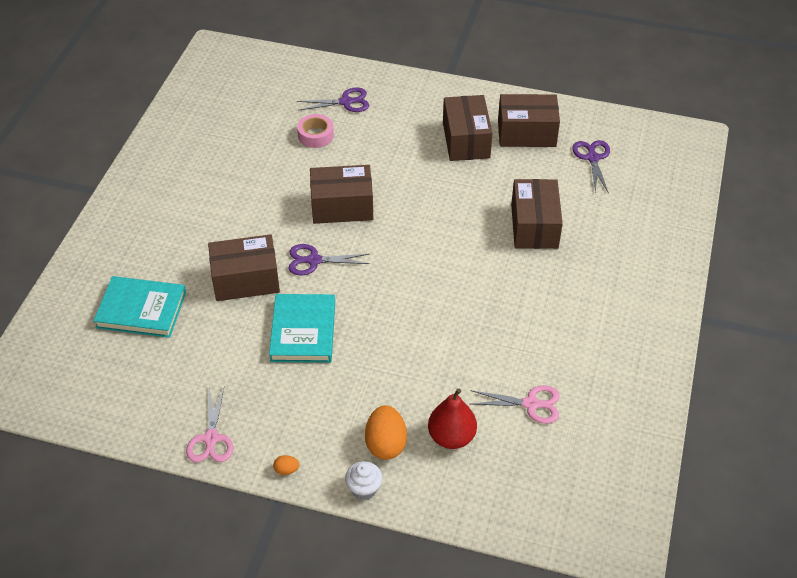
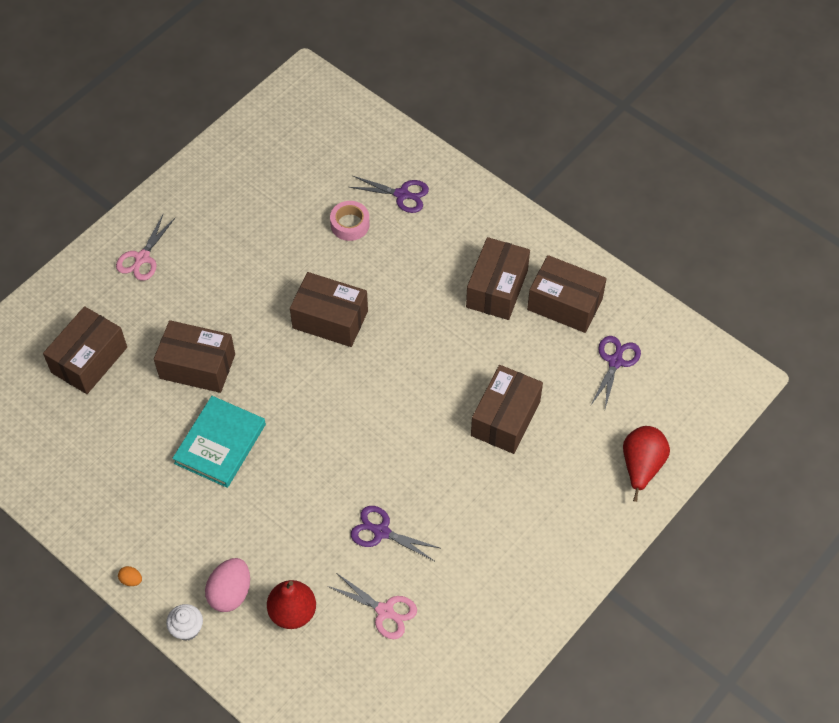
camera: 25 degrees right, 10 degrees up
turquoise book [93,276,186,338] -> brown box [43,306,127,394]
pink scissors [186,387,233,462] -> pink scissors moved to [116,215,175,281]
purple scissors [288,244,370,275] -> purple scissors moved to [351,506,440,561]
orange egg [365,405,407,460] -> pink egg [205,558,250,612]
none -> red pear [623,426,670,502]

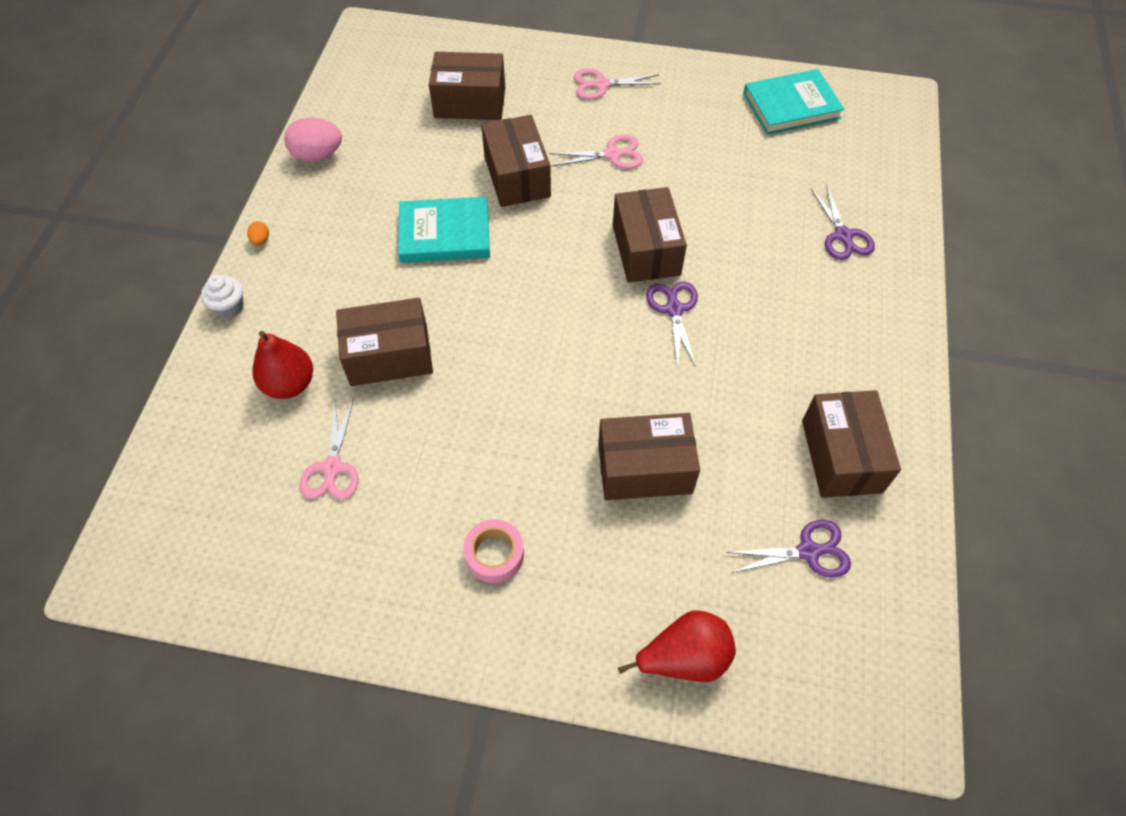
camera: 60 degrees right, 0 degrees up
pink egg [205,558,250,612] -> pink egg moved to [284,118,342,162]
pink tape [330,201,370,241] -> pink tape moved to [463,519,524,583]
purple scissors [351,506,440,561] -> purple scissors moved to [646,282,698,368]
brown box [466,237,530,320] -> brown box moved to [336,298,433,386]
none -> pink scissors [550,135,643,169]
none -> turquoise book [743,69,844,135]

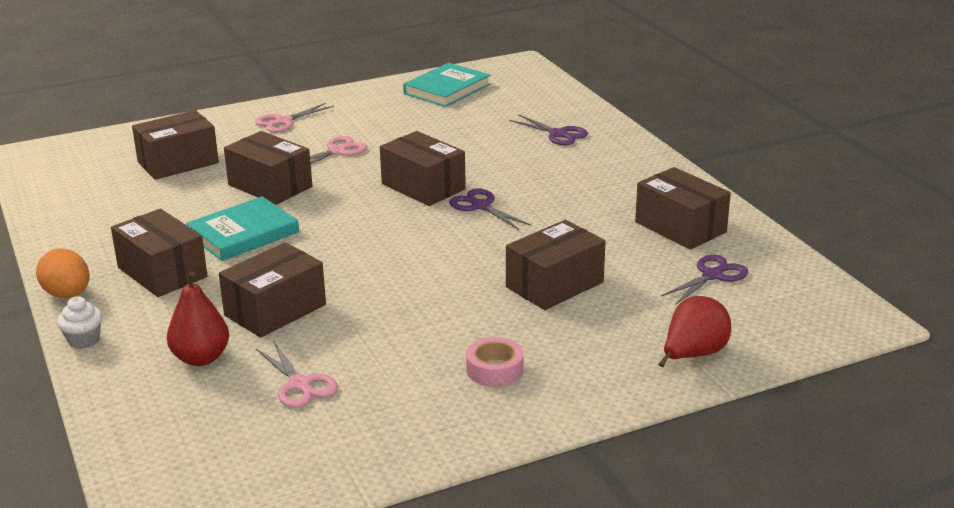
camera: 35 degrees left, 30 degrees down
orange egg [247,221,269,246] -> orange egg [36,248,90,298], size x2.17
pink egg [284,118,342,162] -> none
none -> brown box [111,209,208,297]

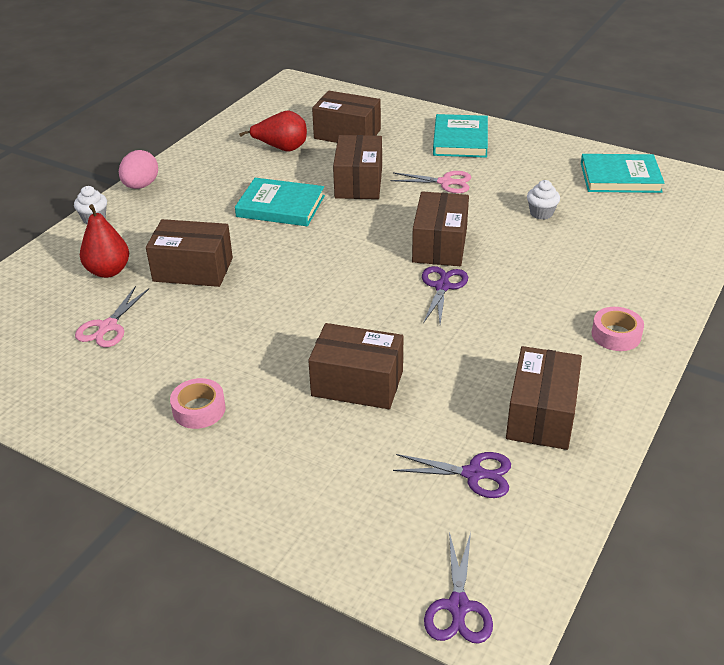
camera: 55 degrees right, 10 degrees up
orange egg [36,248,90,298] -> pink egg [119,150,158,189]
brown box [111,209,208,297] -> none
pink scissors [255,103,334,132] -> turquoise book [433,114,488,158]
purple scissors [509,114,588,145] -> purple scissors moved to [424,532,493,644]
red pear [658,296,731,367] -> red pear moved to [239,111,307,151]
none -> white cupcake [527,180,560,220]
none -> pink tape [591,307,644,351]

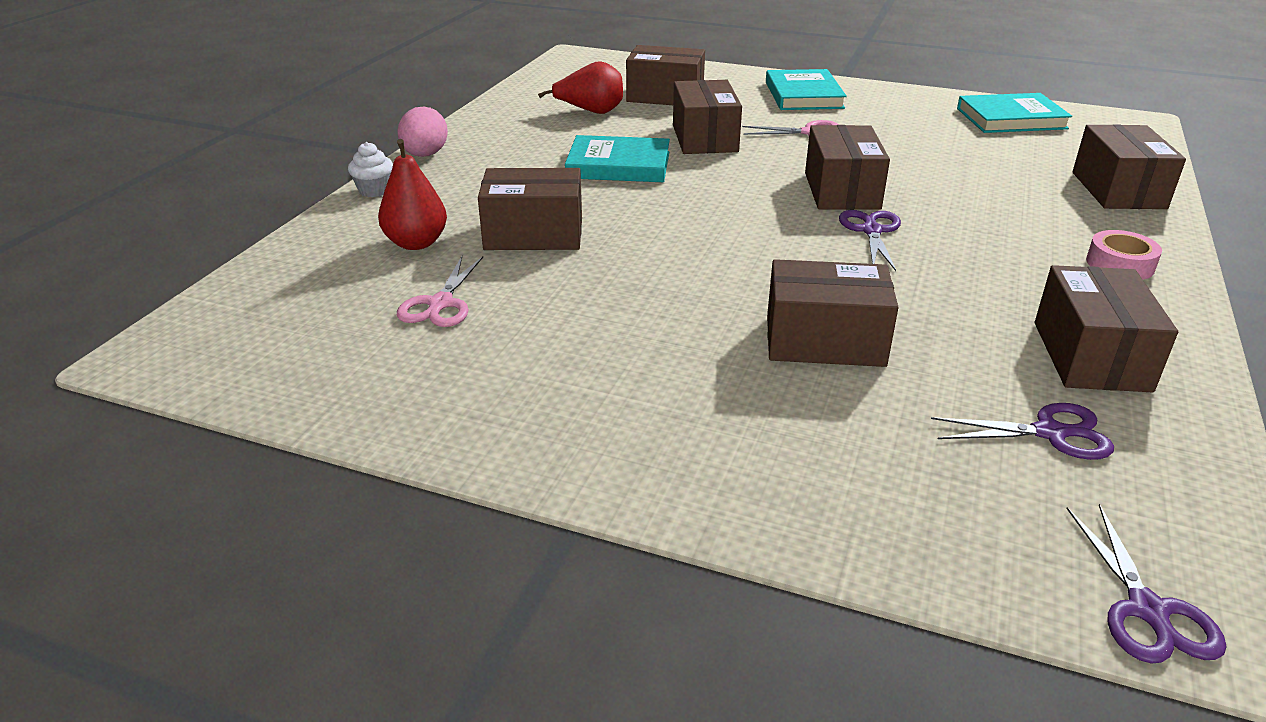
camera: 10 degrees left, 5 degrees down
pink tape [170,378,226,429] -> none
white cupcake [527,180,560,220] -> none
none -> brown box [1073,124,1186,209]

